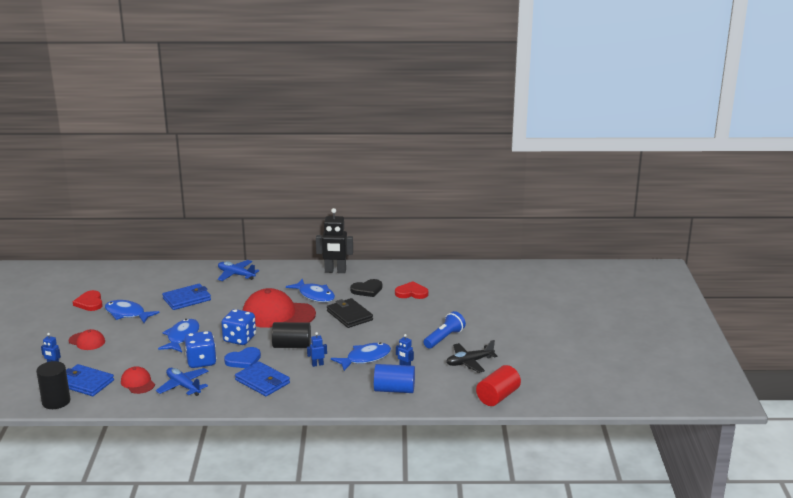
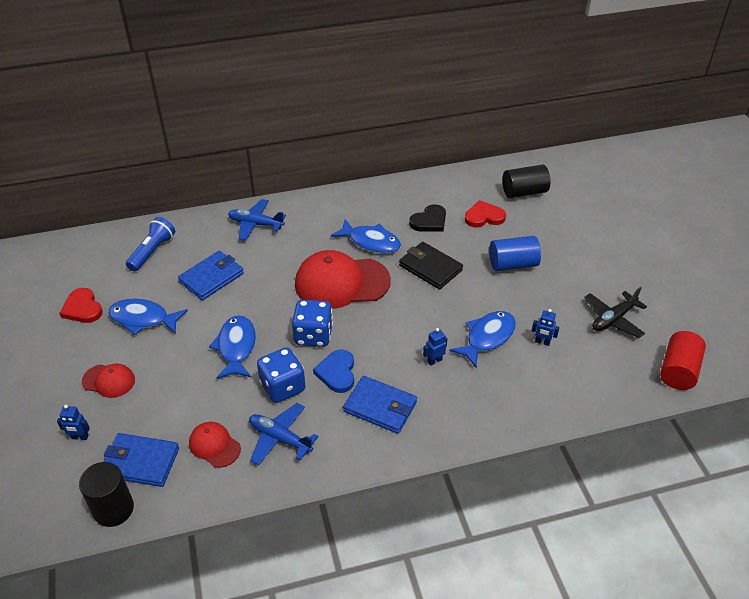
camera: 15 degrees left, 20 degrees up
blue heart [224,347,261,368] -> blue heart turned 135 degrees clockwise [313,349,354,393]
black cylinder [272,322,311,348] -> black cylinder moved to [502,165,550,198]
black robot [316,208,353,273] -> none
blue cylinder [374,364,415,393] -> blue cylinder moved to [489,236,541,271]
blue flashlight [423,311,466,349] -> blue flashlight moved to [126,217,175,271]

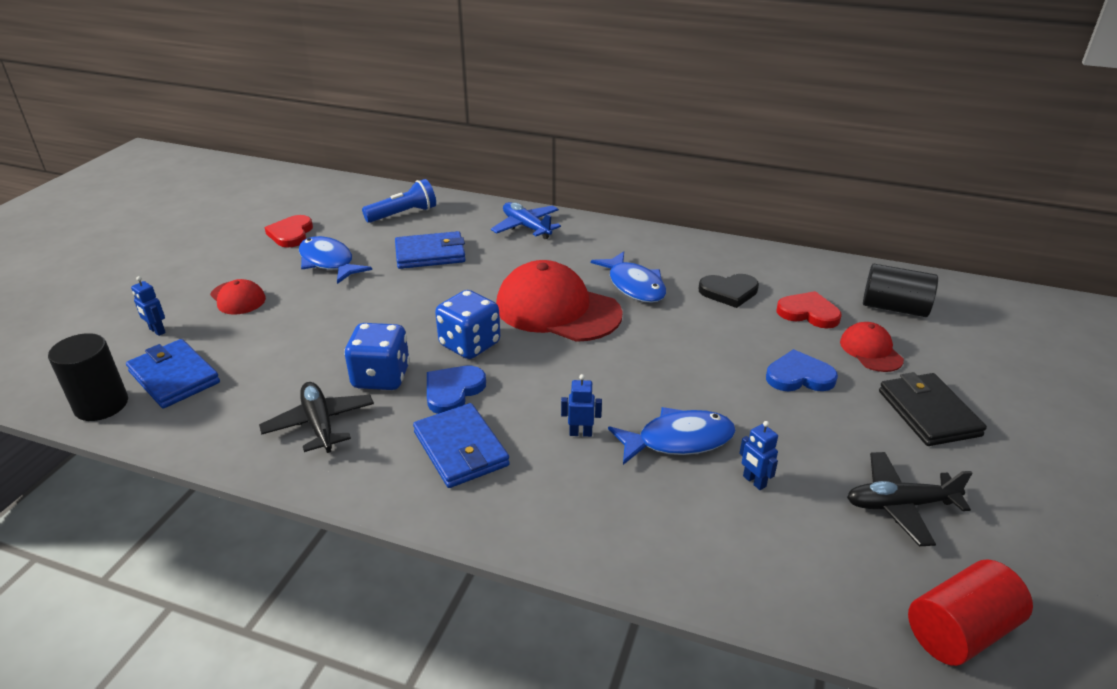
camera: 35 degrees right, 10 degrees down
red cap [189,422,241,468] -> red cap moved to [840,322,904,372]
blue fish [209,315,256,379] -> none
blue plane [249,403,318,465] -> black plane [259,382,374,453]
black wallet [399,242,463,290] -> black wallet moved to [879,372,987,446]
blue cylinder [489,236,541,271] -> blue heart [766,349,838,391]

